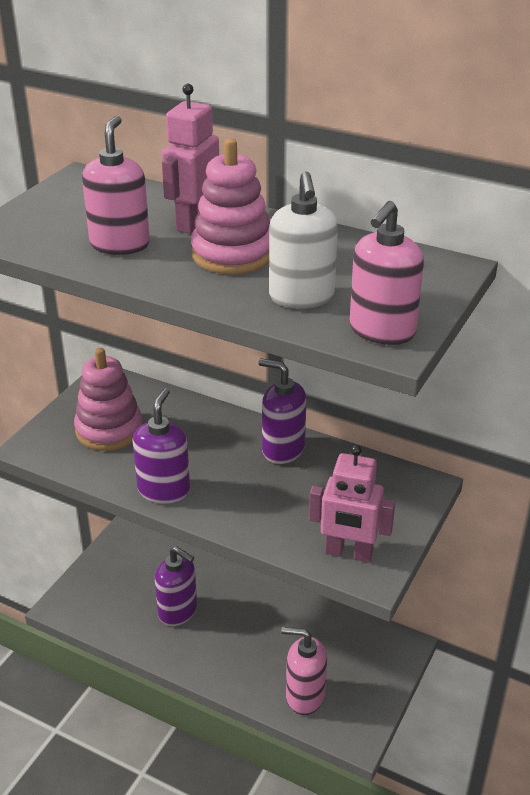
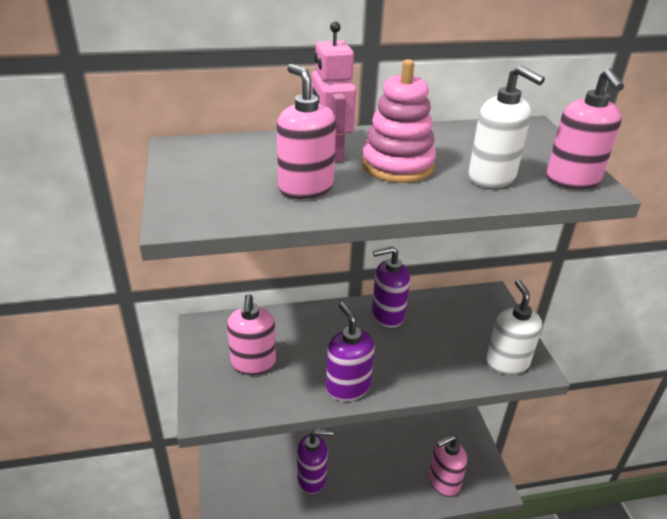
camera: 40 degrees left, 0 degrees up
pink stacking toy [74,348,143,451] -> pink soap dispenser [227,294,276,375]
pink robot [309,445,395,562] -> white soap dispenser [486,280,542,375]

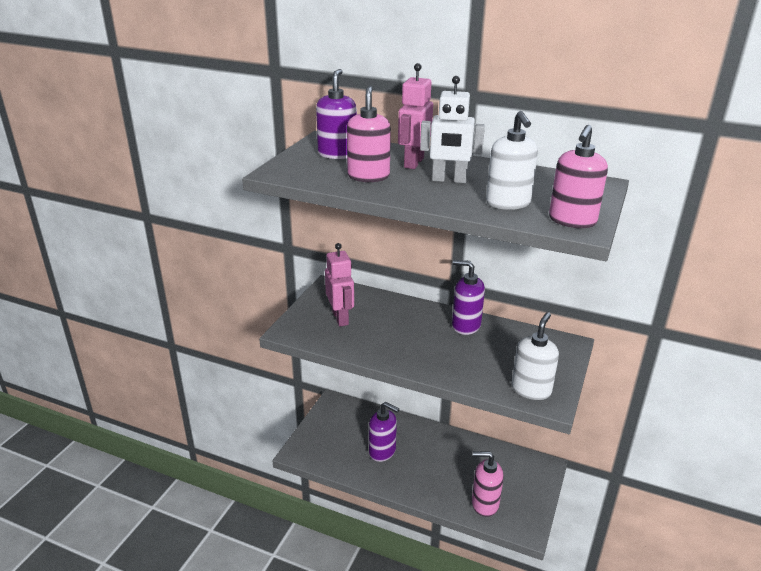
camera: 35 degrees right, 5 degrees down
pink soap dispenser [227,294,276,375] -> pink robot [325,243,354,327]
purple soap dispenser [326,302,375,401] -> purple soap dispenser moved to [316,69,357,159]
pink stacking toy [362,59,436,183] -> white robot [420,76,485,183]

